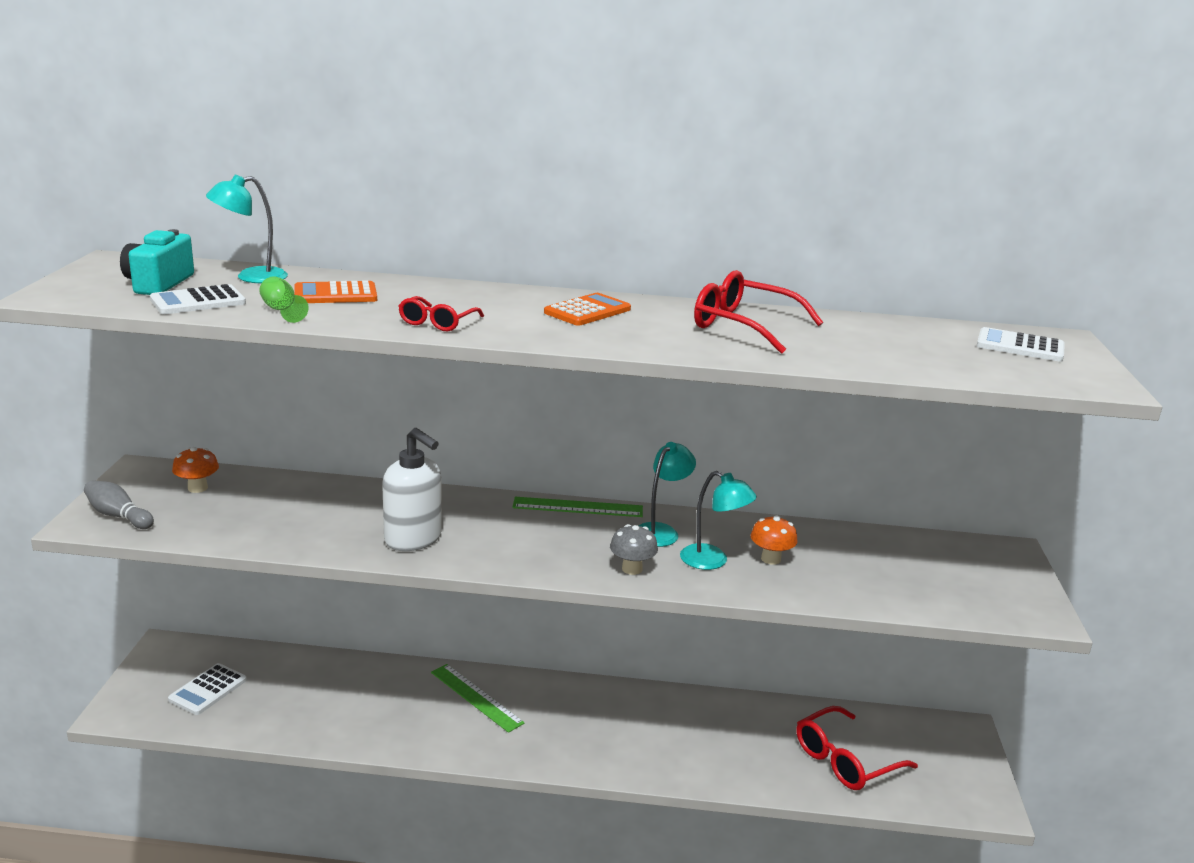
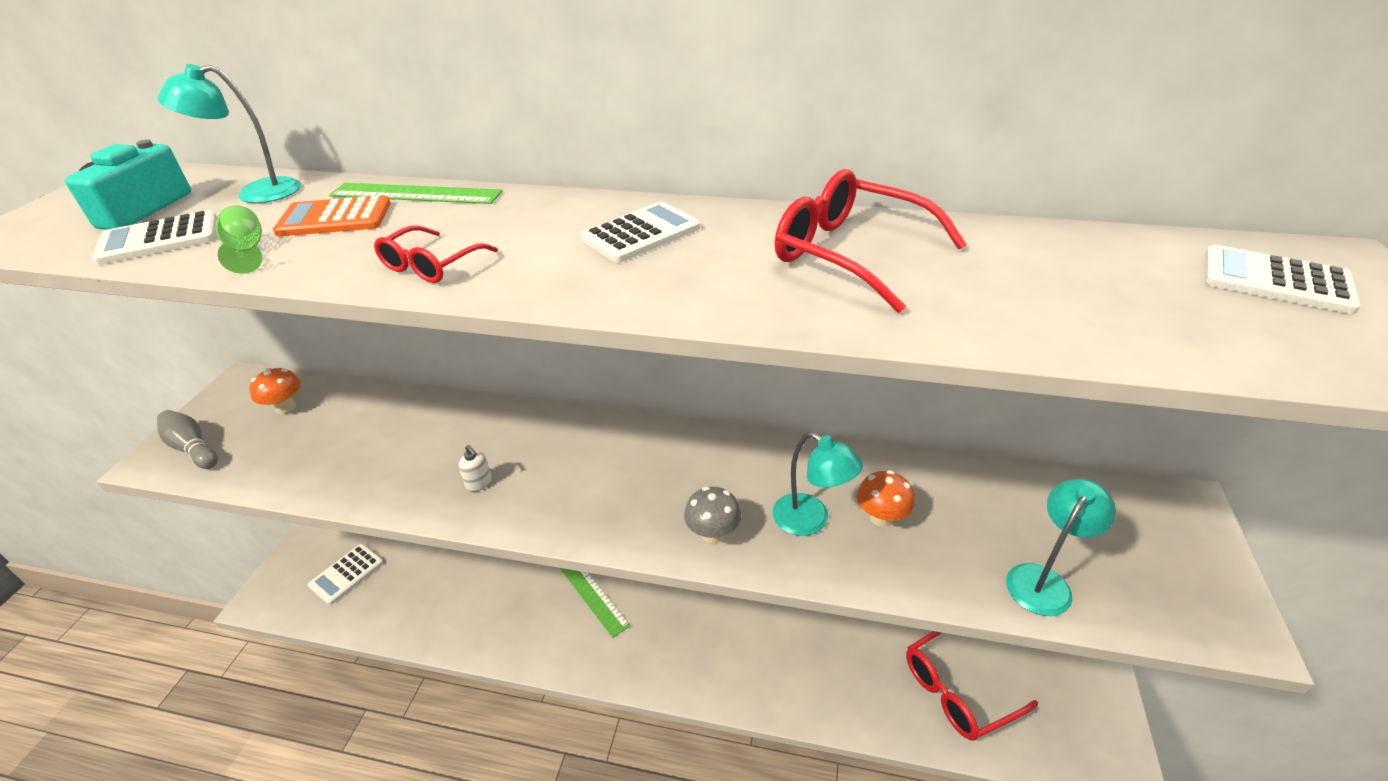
camera: 10 degrees right, 15 degrees up
white soap dispenser [382,428,442,551] -> white soap dispenser [459,445,492,491], size x0.40
green ruler [512,497,643,517] -> green ruler moved to [329,183,502,204]
orange calculator [544,293,631,326] -> white calculator [581,202,700,263]
turquoise lamp [639,442,696,547] -> turquoise lamp moved to [1006,479,1116,616]

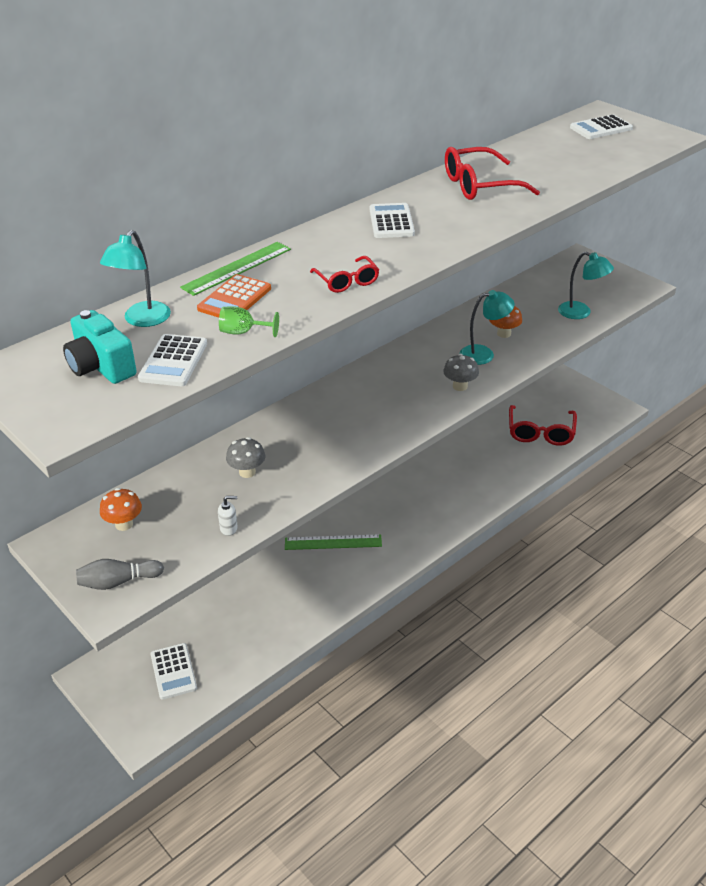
camera: 55 degrees left, 0 degrees up
white soap dispenser [459,445,492,491] -> white soap dispenser moved to [218,496,238,536]
turquoise lamp [1006,479,1116,616] -> turquoise lamp turned 135 degrees clockwise [558,252,614,319]
none -> grey mushroom [226,437,265,478]

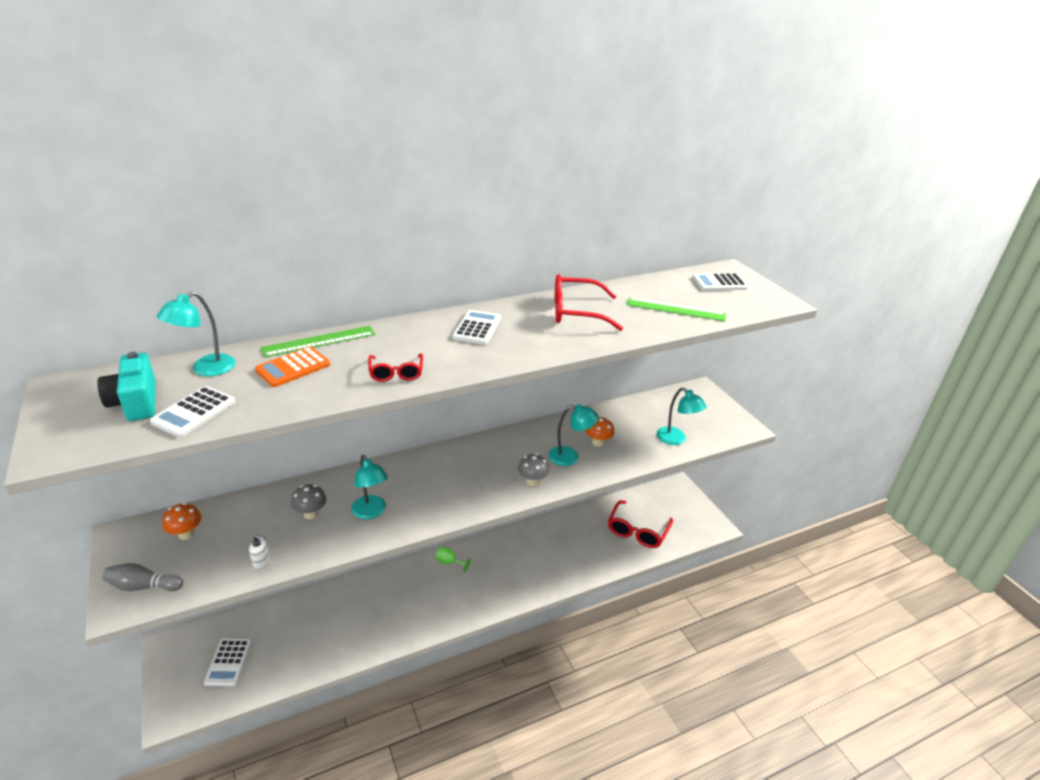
camera: 15 degrees right, 5 degrees down
green goblet [219,306,279,337] -> green goblet moved to [435,546,471,572]
green ruler [285,534,382,550] -> green ruler moved to [627,297,726,321]
none -> turquoise lamp [351,455,388,519]

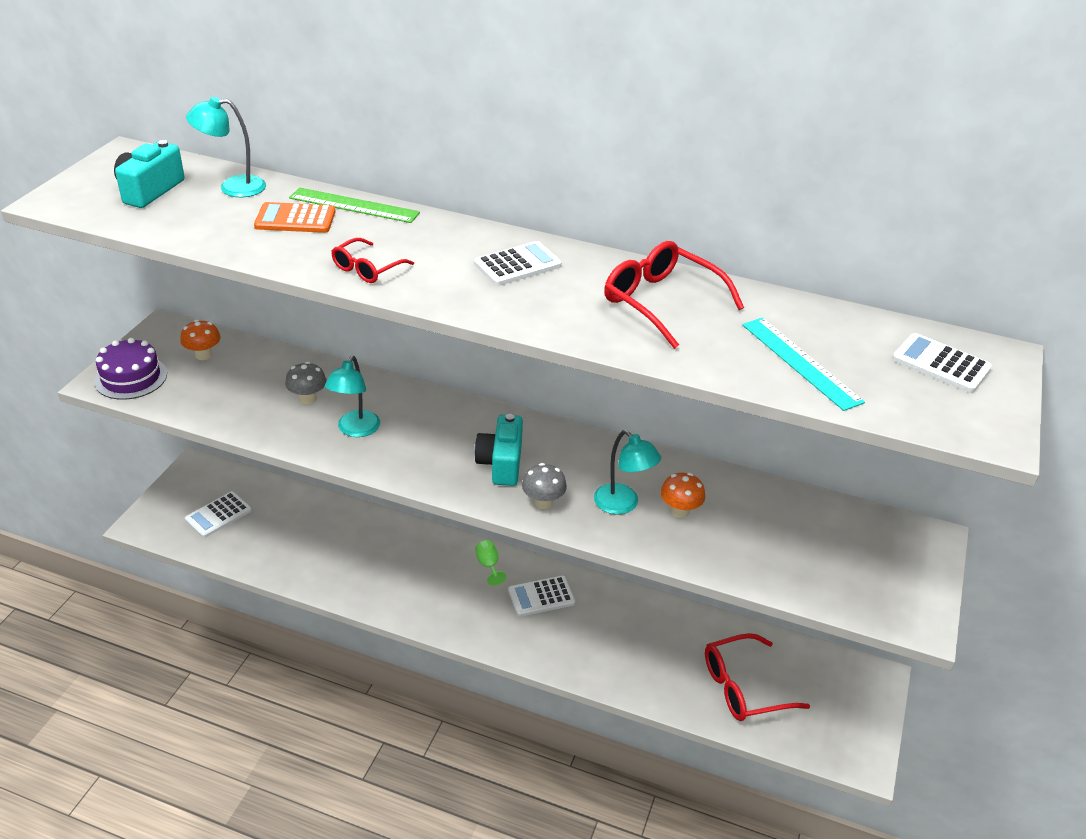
camera: 45 degrees right, 5 degrees up
grey bowling pin [102,563,183,591] -> purple cake [94,338,167,400]
white calculator [150,386,236,437] -> white calculator moved to [508,576,575,617]
white soap dispenser [249,535,270,569] -> none
green ruler [627,297,726,321] -> turquoise ruler [742,318,865,411]
turquoise lamp [657,388,706,445] -> none
none -> turquoise camera [474,414,523,486]

